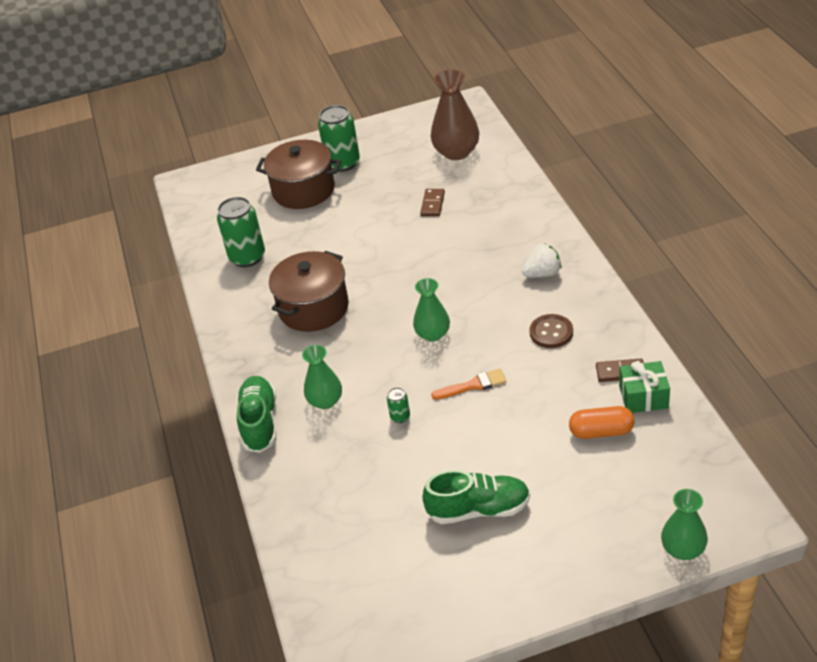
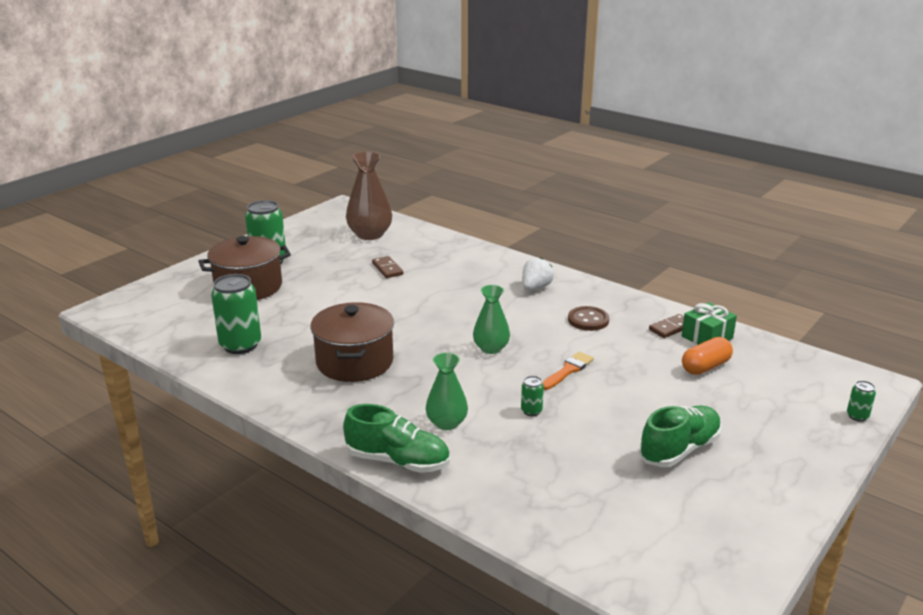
camera: 40 degrees left, 15 degrees down
green shoe [237,376,276,453] -> green shoe turned 150 degrees clockwise [343,404,450,473]
green vase [661,489,708,560] -> green can [847,381,876,422]

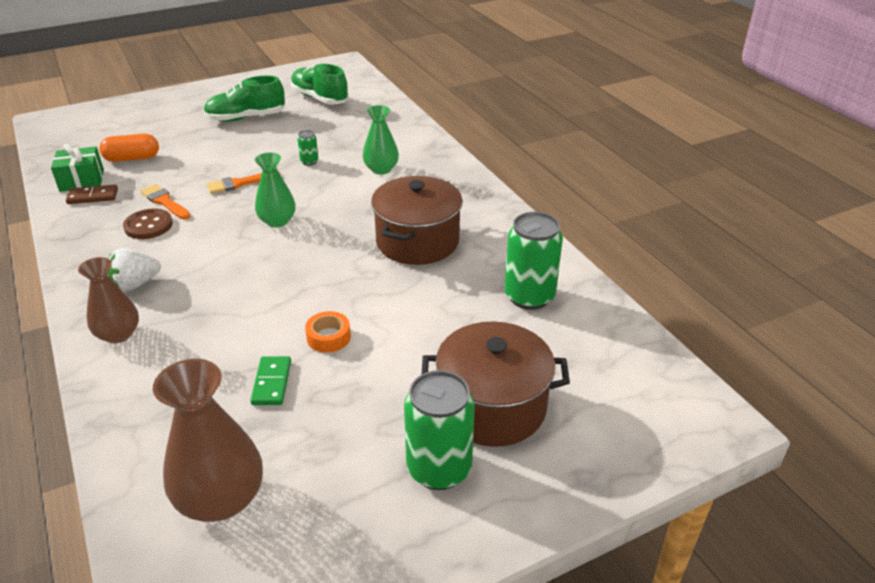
camera: 155 degrees left, 10 degrees up
green shoe [343,404,450,473] -> green shoe moved to [290,64,349,105]
brown domino [372,256,403,278] -> green domino [250,356,291,405]
green can [847,381,876,422] -> none
none -> brown vase [78,257,139,344]
none -> orange brush [140,184,191,220]
none -> orange tape [305,311,351,353]

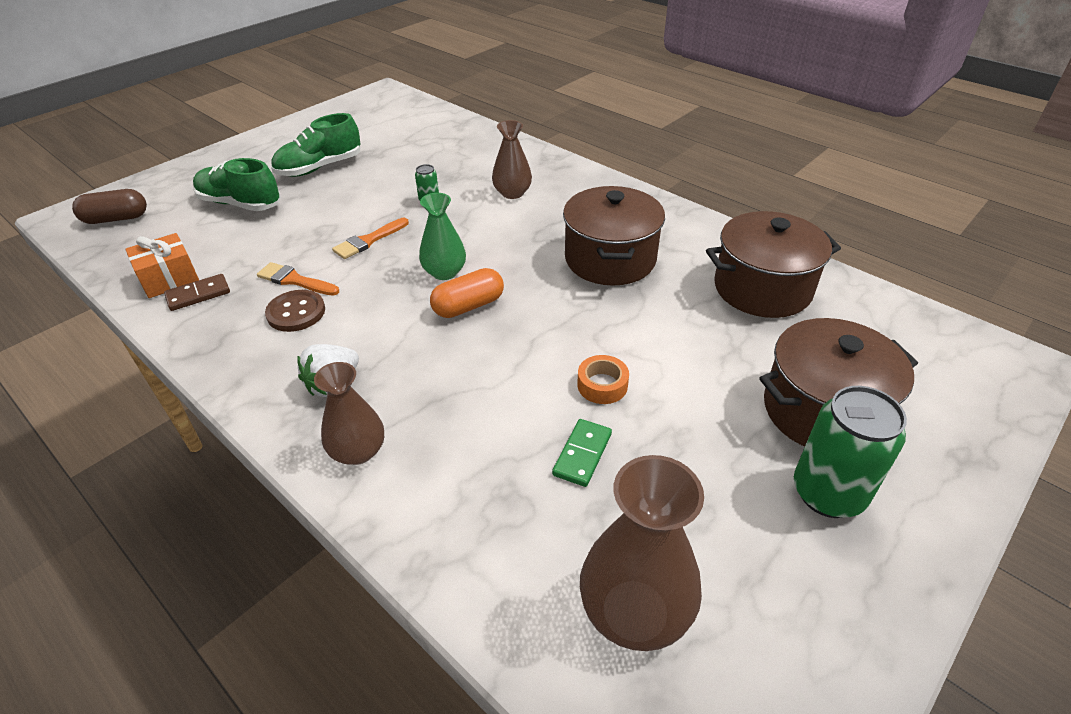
camera: 20 degrees left, 5 degrees up
green gift [51,144,104,192] -> orange gift [125,233,199,298]
orange capsule [99,134,159,162] -> orange capsule moved to [430,268,504,318]
green domino [250,356,291,405] -> green domino turned 45 degrees clockwise [552,419,612,487]
green shoe [290,64,349,105] -> green shoe moved to [193,158,281,211]
green vase [363,105,399,175] -> brown vase [492,120,532,199]
green can [504,212,563,310] -> brown pot [706,211,841,318]
none -> brown capsule [72,189,147,224]

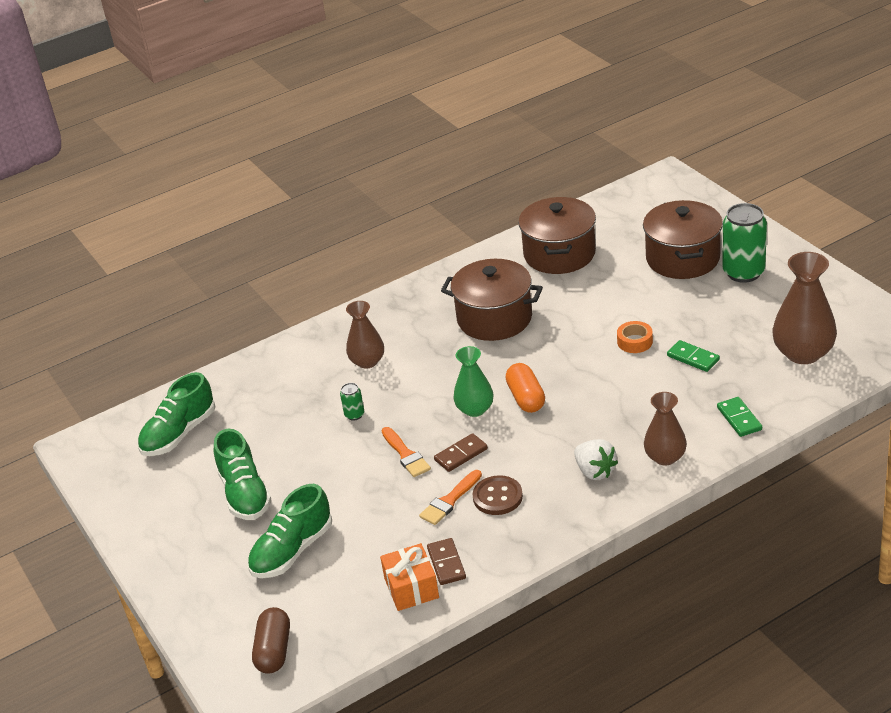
camera: 70 degrees left, 5 degrees down
none -> green shoe [138,372,215,456]
none -> brown domino [434,433,488,472]
none -> green domino [717,397,762,437]

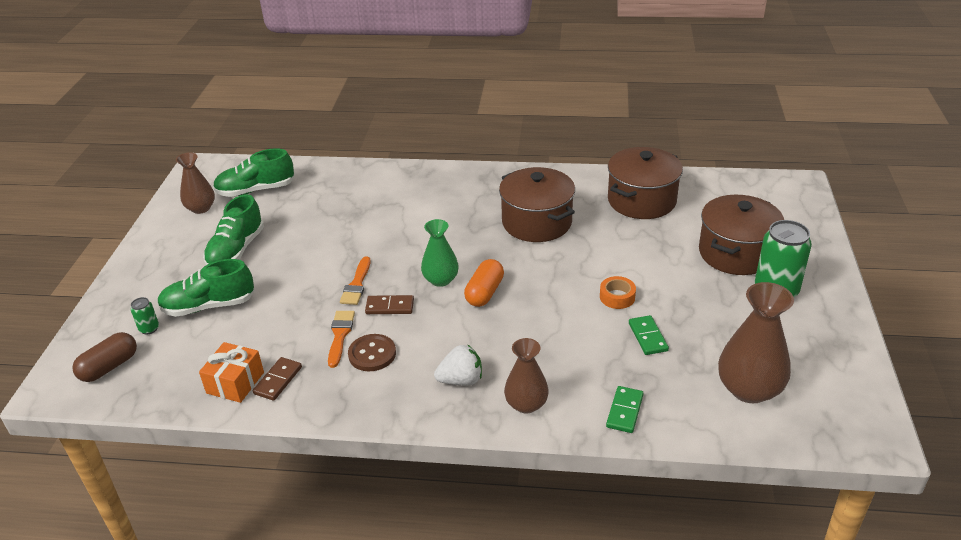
camera: 35 degrees right, 0 degrees up
green can [340,383,364,420] -> green can moved to [131,297,159,334]
brown vase [346,301,384,369] -> brown vase moved to [176,152,215,214]
orange brush [419,470,482,525] -> orange brush turned 105 degrees clockwise [328,311,355,368]
white strawberry [574,439,618,480] -> white strawberry turned 105 degrees counterclockwise [434,344,482,385]

